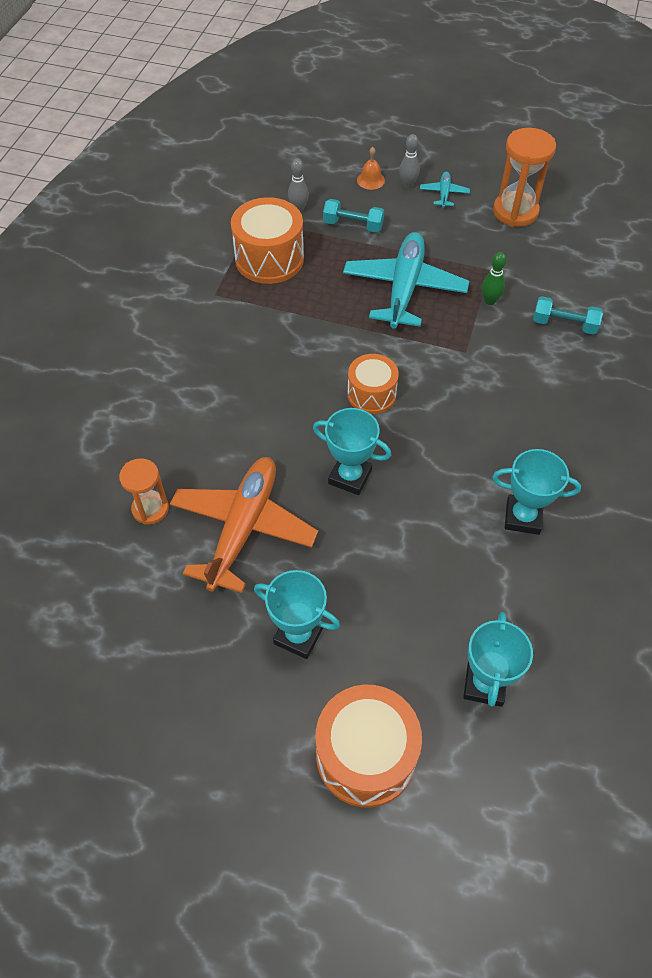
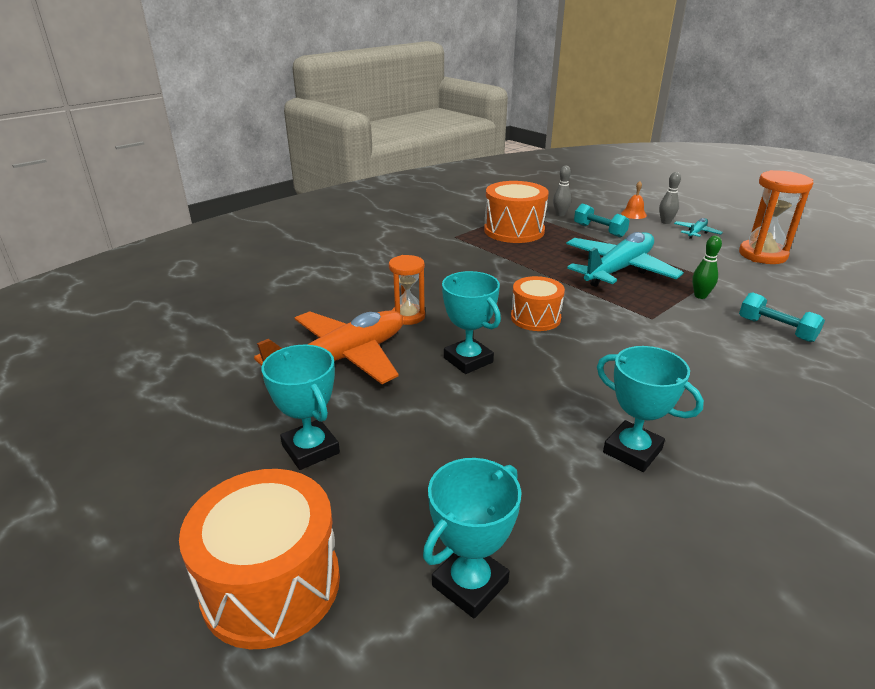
camera: 30 degrees right, 25 degrees down
orange hourglass [119,458,169,525] -> orange hourglass moved to [389,255,425,325]

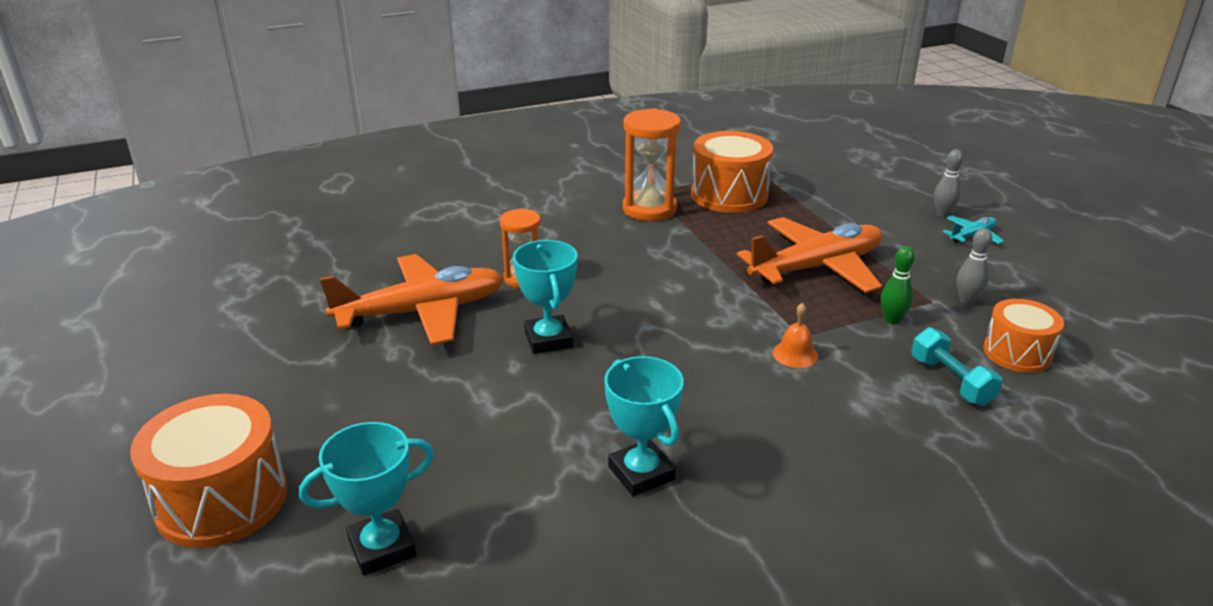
camera: 20 degrees right, 0 degrees up
turquoise trophy [261,345,340,470] -> none
orange drum [511,276,565,331] -> orange drum moved to [983,299,1064,373]
grey bowling pin [553,165,571,216] -> grey bowling pin moved to [956,228,992,305]
turquoise plane [566,232,684,287] -> orange plane [737,217,882,293]
turquoise dumbbell [574,203,630,237] -> none
orange bell [621,181,647,219] -> orange bell moved to [773,303,818,368]
orange hourglass [739,170,813,264] -> orange hourglass moved to [623,108,681,221]

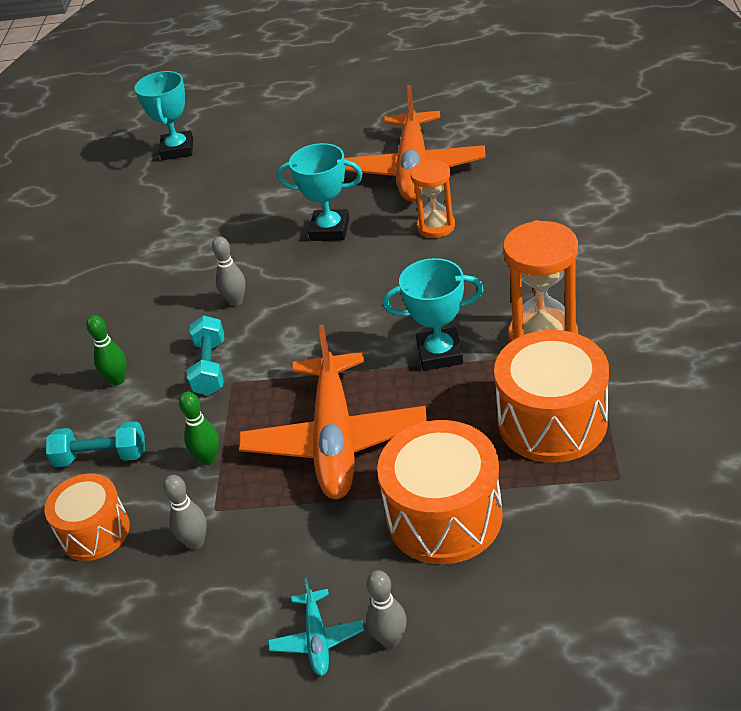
camera: 120 degrees right, 10 degrees up
orange drum [130,394,287,548] -> orange drum moved to [377,420,503,564]
turquoise trophy [604,356,684,497] -> turquoise trophy moved to [383,258,484,371]
orange bell [773,303,818,368] -> turquoise dumbbell [187,316,224,396]
none -> green bowling pin [86,315,126,386]
none -> grey bowling pin [212,236,246,306]

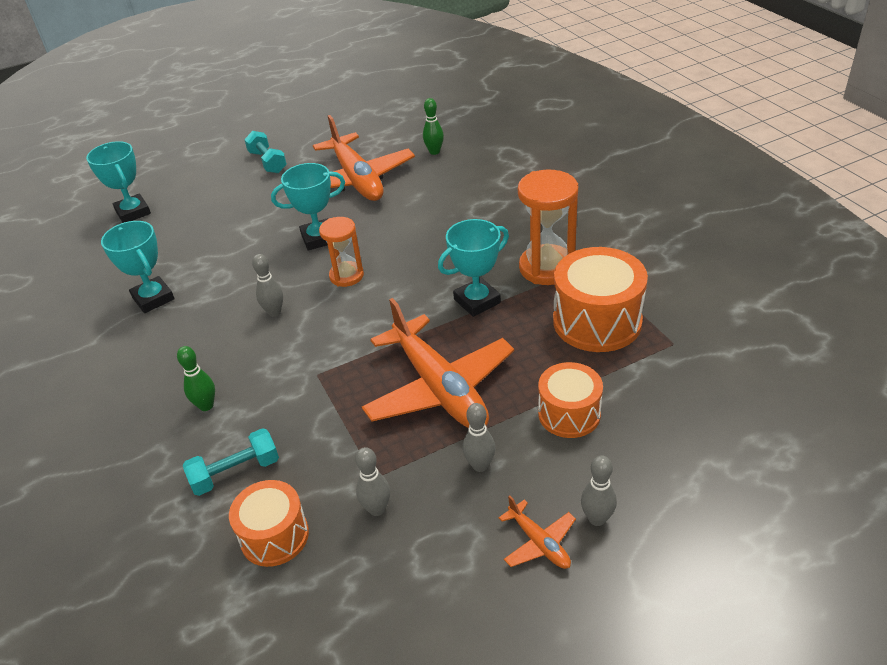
camera: 30 degrees left, 0 degrees up
green bowling pin [179,392,219,465] -> green bowling pin moved to [423,98,444,155]
turquoise dumbbell [187,316,224,396] -> turquoise dumbbell moved to [244,131,287,173]
turquoise plane [268,578,364,676] -> orange plane [499,495,576,569]
orange drum [377,420,503,564] -> orange drum [538,362,603,438], size x0.63
orange hourglass [410,160,455,238] -> orange hourglass moved to [319,217,364,287]
none -> turquoise trophy [101,221,175,313]
none -> grey bowling pin [463,403,495,472]

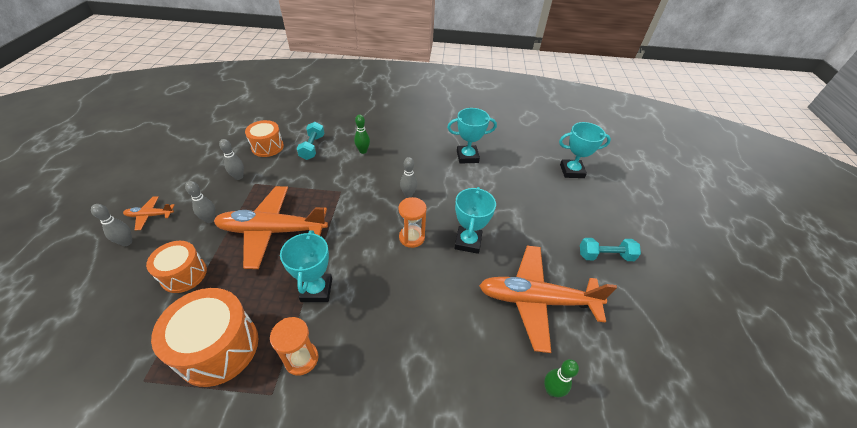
camera: 115 degrees right, 5 degrees up
orange hourglass [518,170,578,285] -> orange hourglass [270,317,319,376], size x0.63

